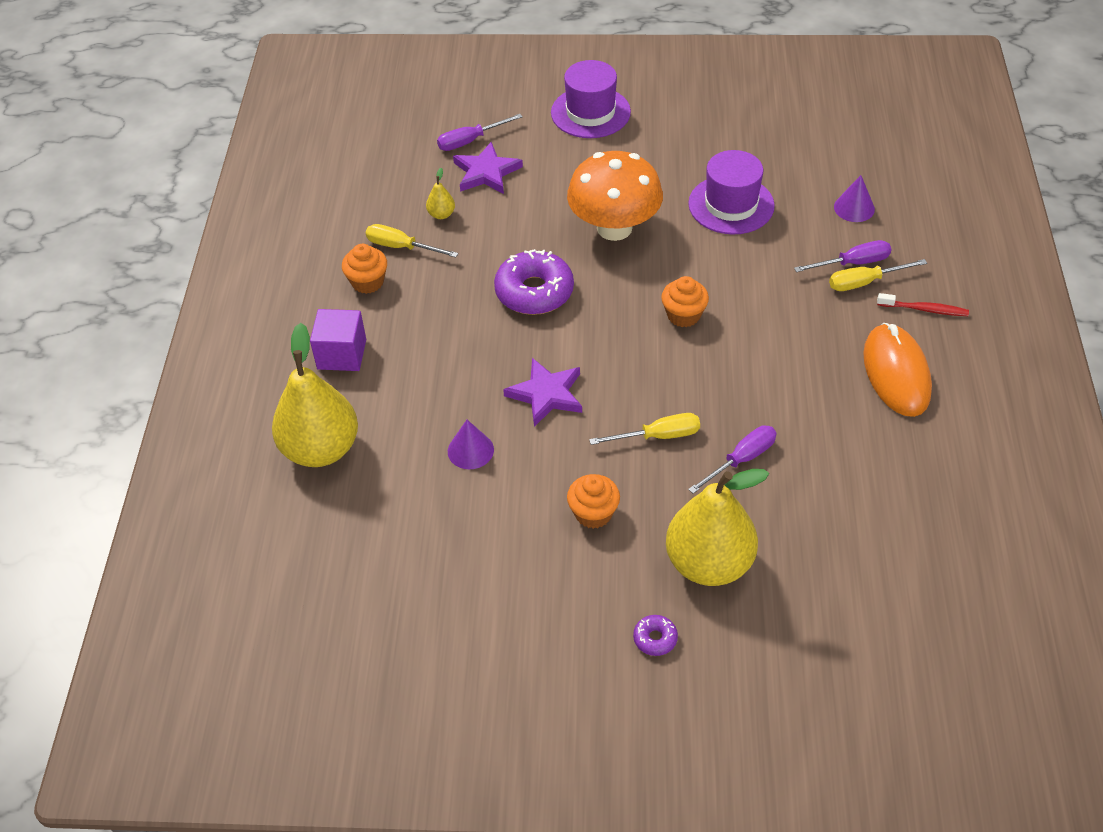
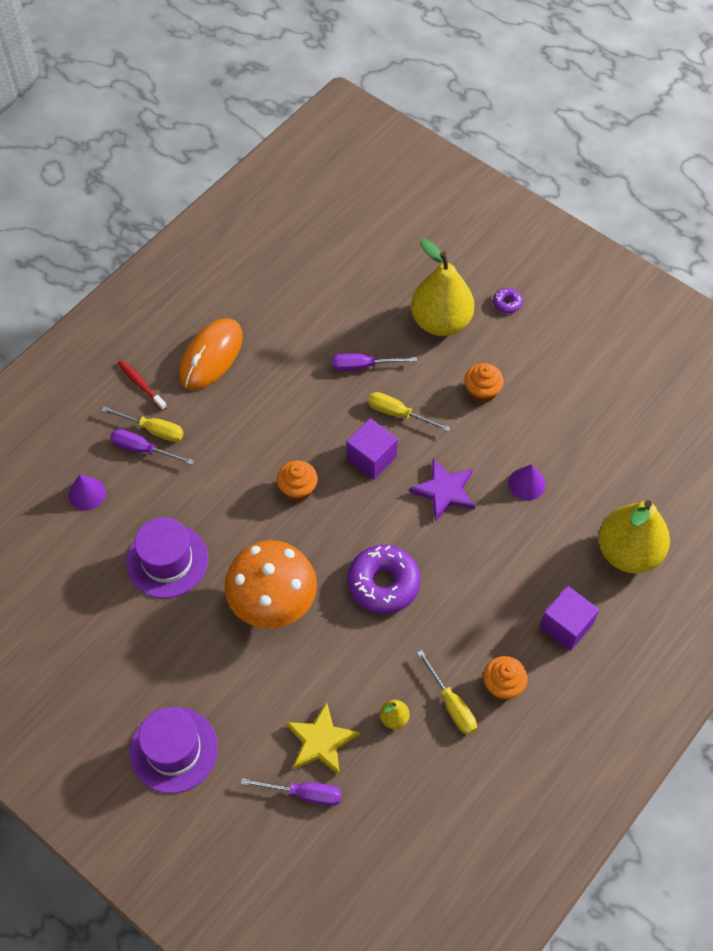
camera: 145 degrees left, 10 degrees up
purple star [453,142,523,194] -> yellow star [286,702,360,775]
none -> purple cube [346,418,398,480]

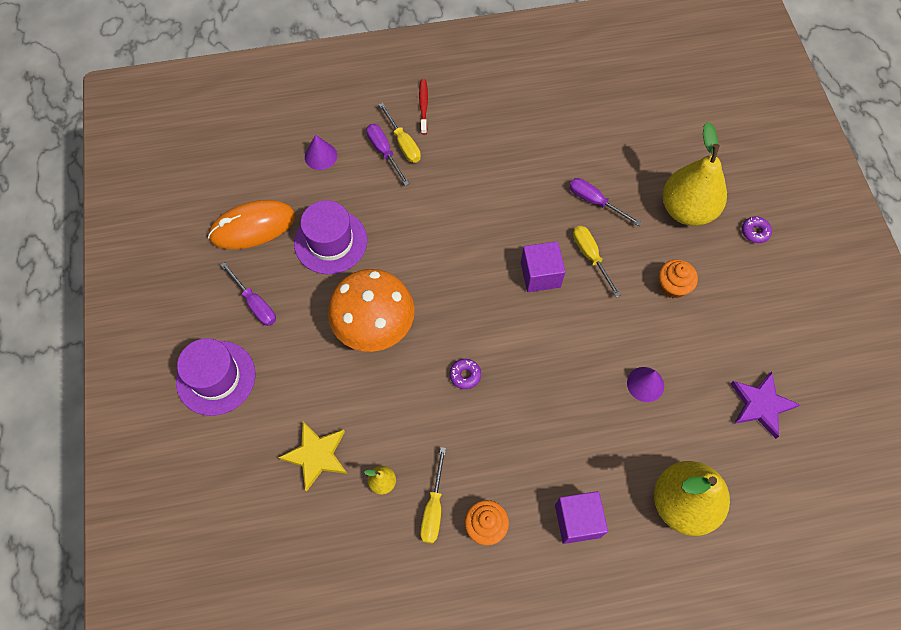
camera: 40 degrees right, 5 degrees up
orange mouse [179,318,243,390] -> orange mouse moved to [208,200,295,249]
purple screwdriver [241,778,342,806] -> purple screwdriver moved to [221,262,276,326]
orange cupcake [277,460,318,502] -> none
purple donut [347,545,421,614] -> purple donut [450,359,481,389], size x0.46
purple star [409,459,475,522] -> purple star moved to [731,371,800,439]

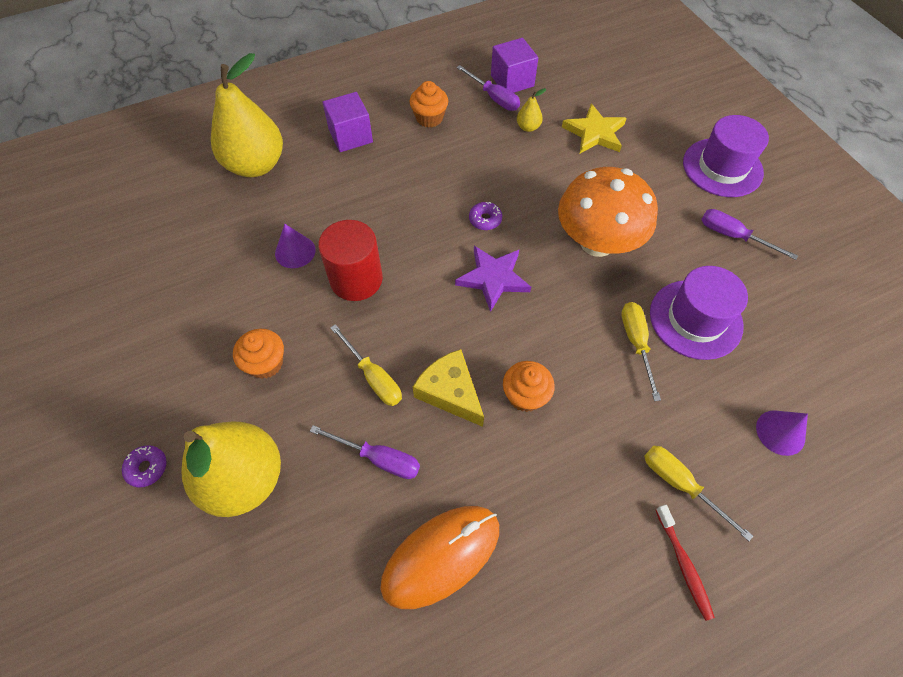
camera: 165 degrees right, 5 degrees down
orange mouse [208,200,295,249] -> orange mouse moved to [380,506,499,609]
purple screwdriver [366,124,409,186] -> purple screwdriver moved to [456,65,520,111]
yellow screwdriver [420,447,446,543] -> yellow screwdriver moved to [621,302,661,401]
purple cube [521,241,565,292] -> purple cube moved to [491,38,538,93]
purple star [731,371,800,439] -> purple star moved to [455,246,531,312]
none -> red cylinder [318,220,383,301]
none -> yellow cheese [413,349,484,427]
none -> orange cupcake [503,361,555,412]

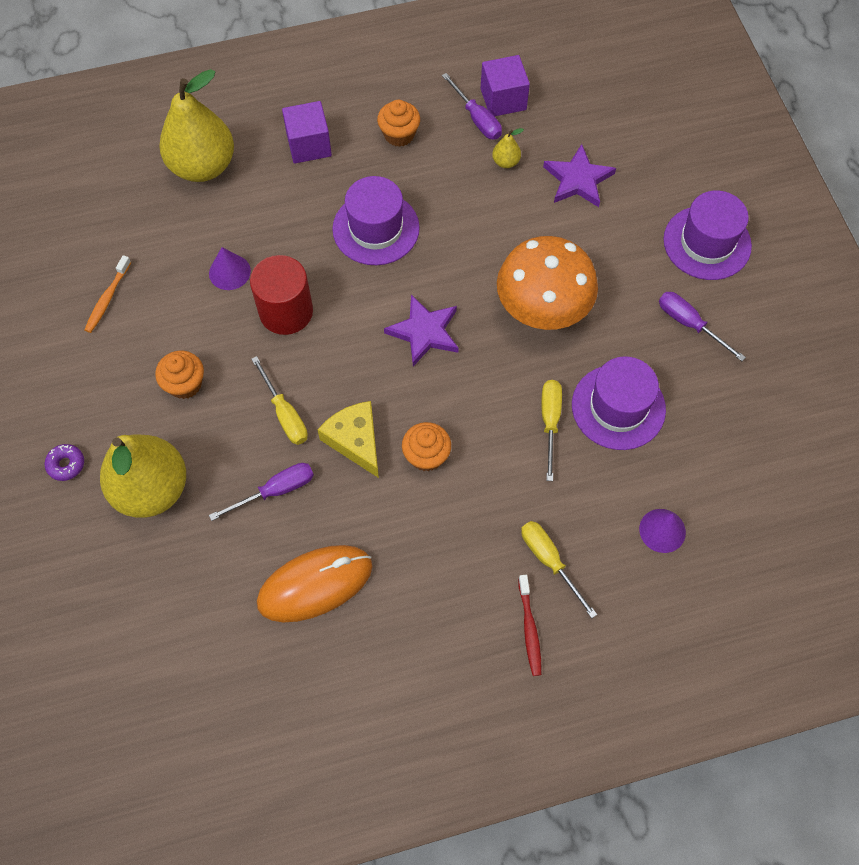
camera: 10 degrees right, 5 degrees up
purple screwdriver [310,425,420,479] -> purple screwdriver turned 60 degrees counterclockwise [209,463,314,521]
purple donut [469,202,502,230] -> none
yellow star [562,104,627,153] -> purple star [543,144,616,207]
none -> orange toothbrush [84,255,131,333]
none -> purple hat [332,176,420,265]

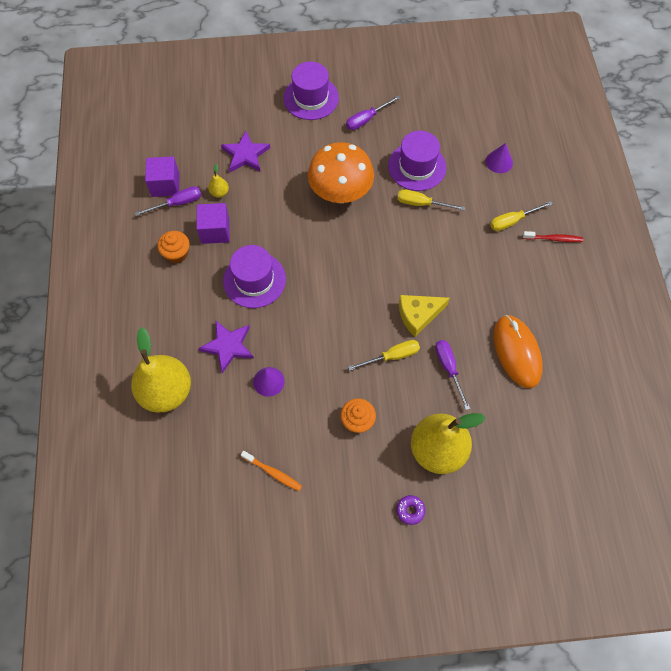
camera: 80 degrees left, 0 degrees up
red cylinder [250,255,313,335] -> none
purple cube [282,101,332,164] -> purple cube moved to [196,203,230,244]
purple star [384,294,459,367] -> purple star moved to [198,321,254,373]
orange cupcake [402,422,451,471] -> none

